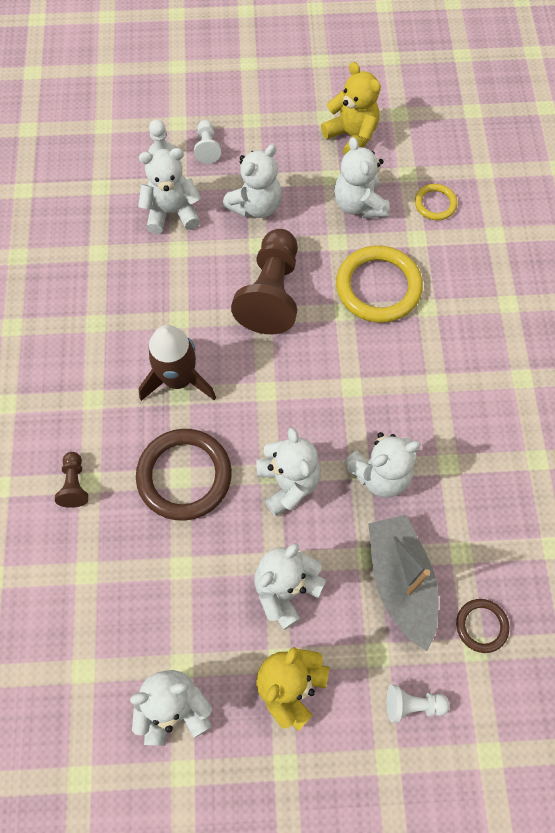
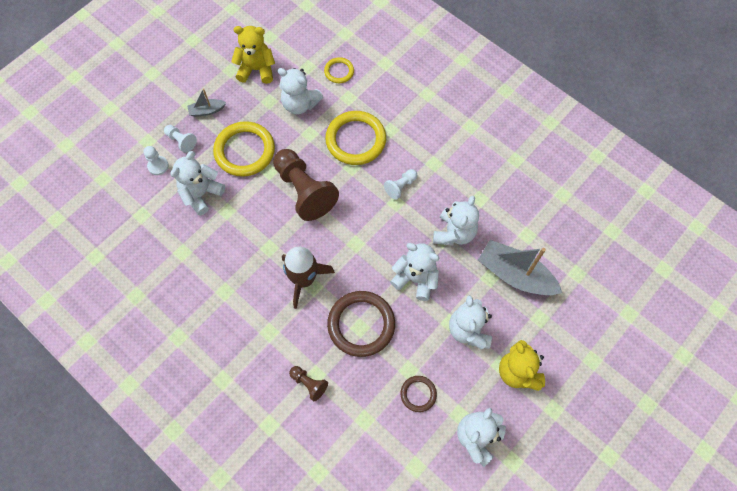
camera: 45 degrees left, 0 degrees up
white teddy bear [222,144,282,218] -> yellow ring [213,121,275,177]
white pawn [387,685,450,723] -> white pawn moved to [384,169,417,200]
brown ring [456,599,509,653] -> brown ring moved to [400,376,437,412]
none -> grey boat [187,88,226,117]

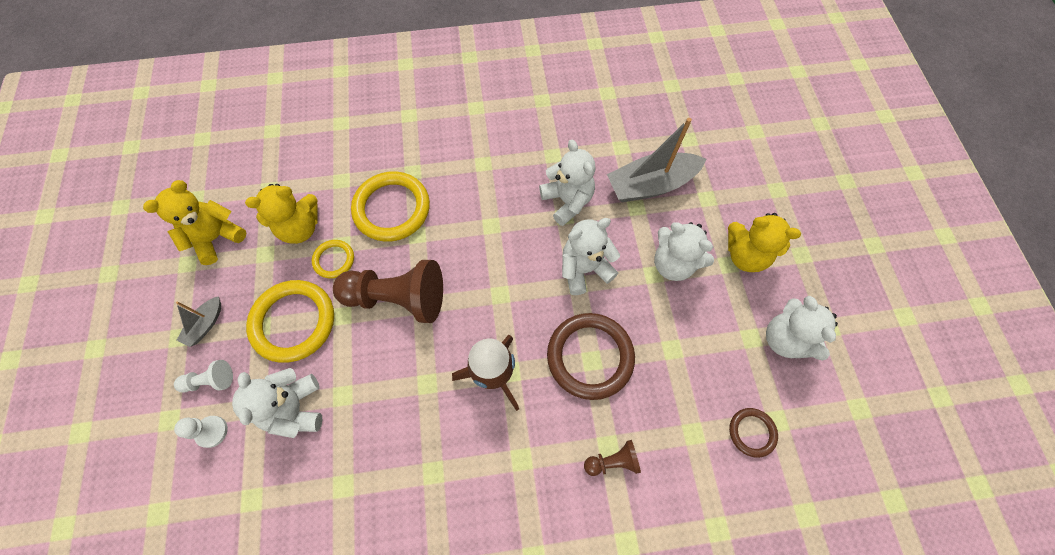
camera: 50 degrees left, 0 degrees up
white teddy bear [278,68,323,114] -> yellow teddy bear [245,184,318,244]
yellow ring [324,57,354,83] -> yellow ring moved to [312,240,354,278]
white pawn [384,169,417,200] -> none
brown ring [400,376,437,412] -> brown ring moved to [729,408,778,458]

